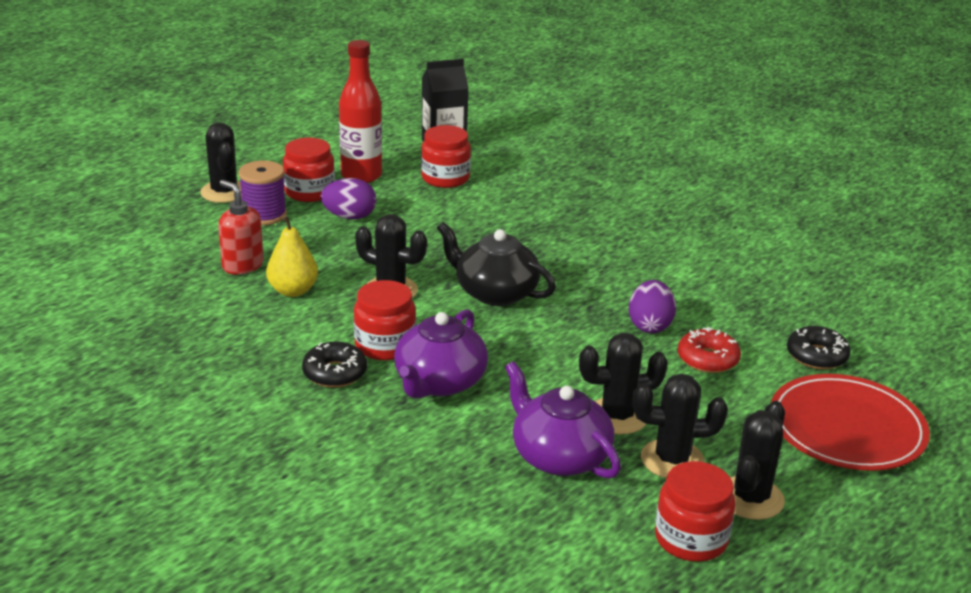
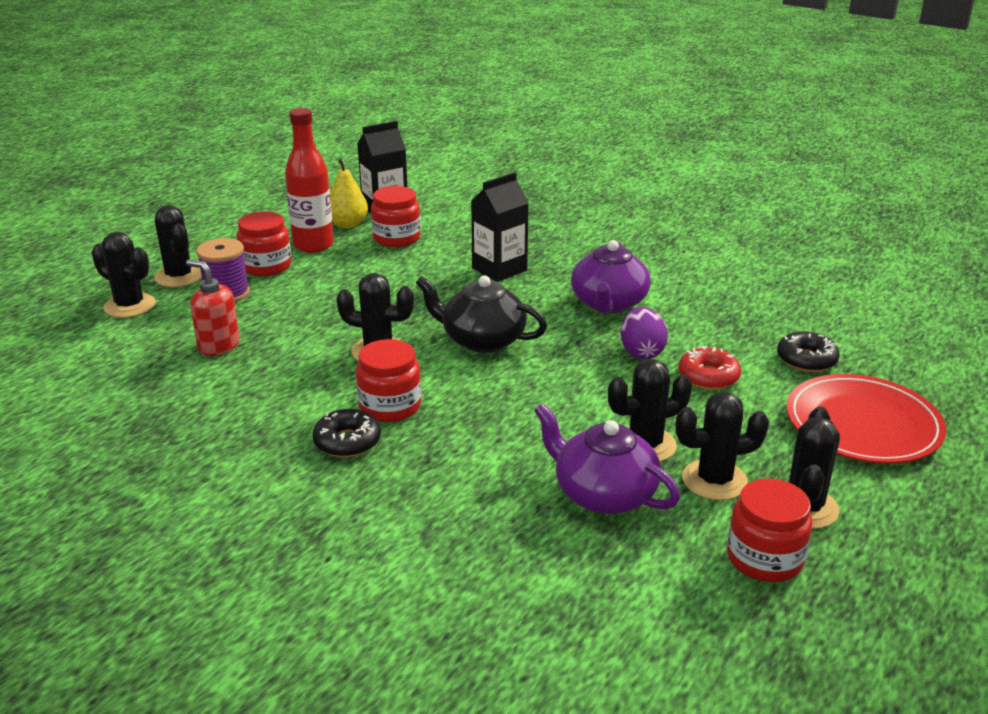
camera: 10 degrees left, 0 degrees up
yellow pear [266,215,318,297] -> yellow pear moved to [330,158,368,228]
purple egg [321,178,376,220] -> none
purple teapot [394,309,488,398] -> purple teapot moved to [571,240,650,313]
none -> black cactus [92,232,156,318]
none -> black carton [471,172,529,282]

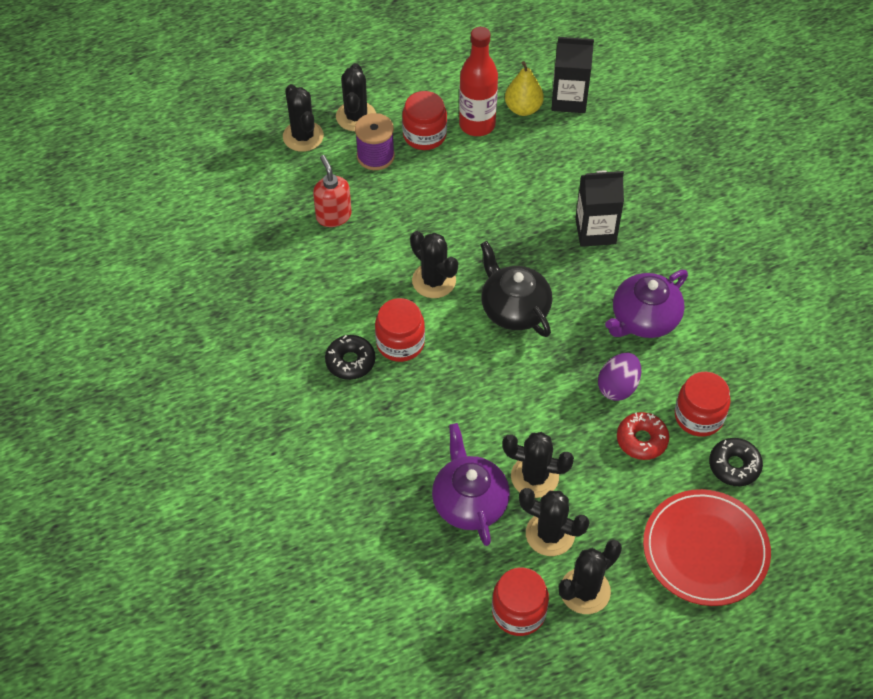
camera: 35 degrees right, 25 degrees up
red jar [371,186,421,247] -> red jar moved to [675,372,731,437]

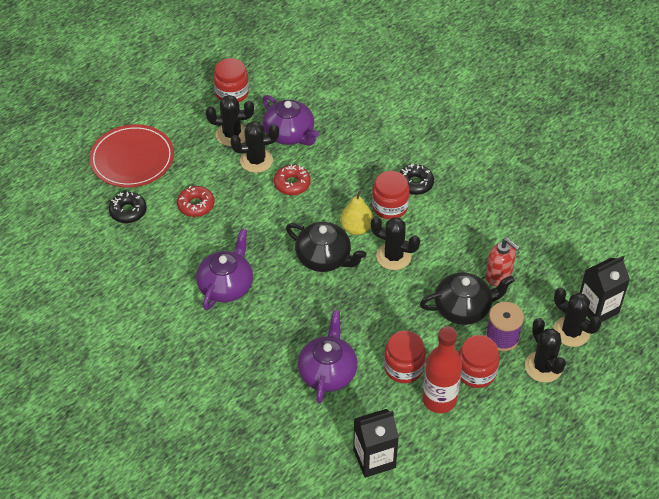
camera: 155 degrees right, 5 degrees down
yellow pear [505,61,544,116] -> yellow pear moved to [340,190,373,235]
black cactus [559,540,622,614] -> none
black carton [575,171,624,247] -> black carton moved to [580,256,630,322]
purple egg [598,353,641,401] -> none
red jar [675,372,731,437] -> red jar moved to [384,331,426,383]
none -> red donut [274,164,311,195]
none -> purple teapot [298,310,358,403]
none -> black teapot [420,272,514,325]

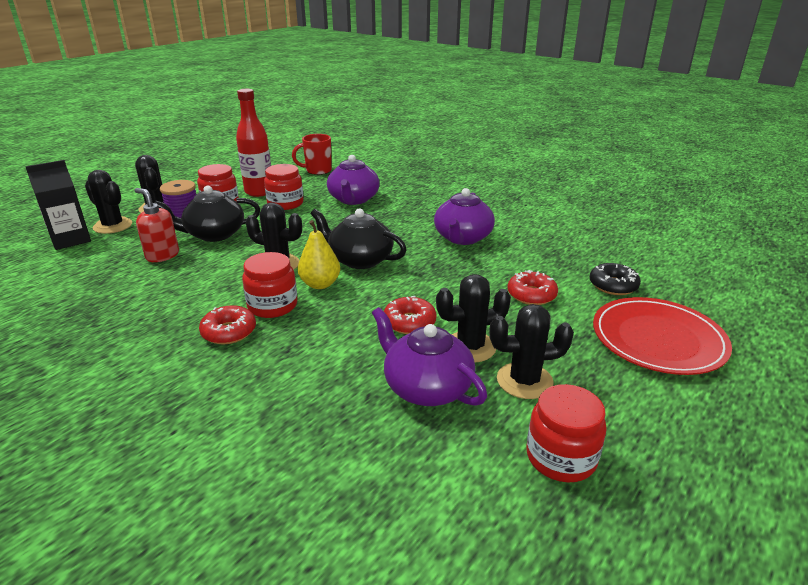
camera: 175 degrees right, 20 degrees down
black carton [353,409,399,478] -> red mug [292,134,332,175]
black donut [399,164,434,195] -> red donut [199,305,256,344]

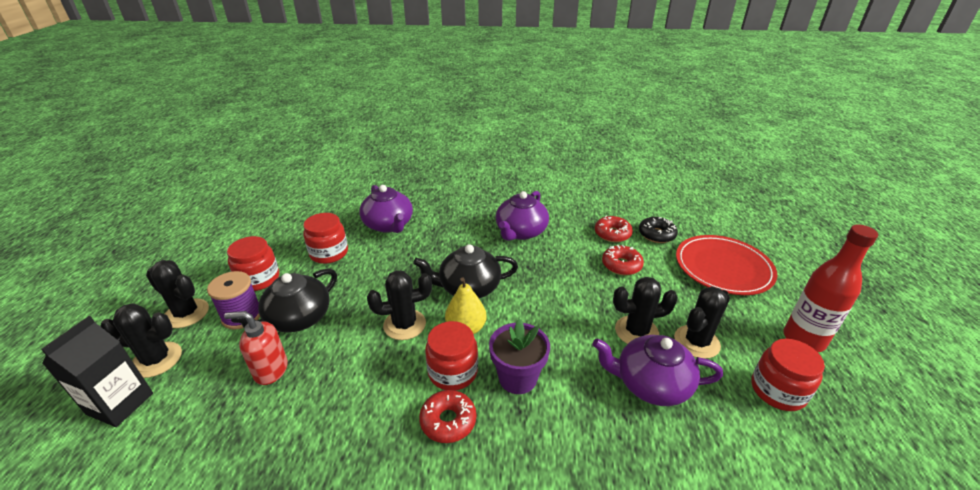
camera: 35 degrees left, 5 degrees up
red bottle [236,89,271,197] -> red bottle moved to [783,224,878,352]
red mug [292,134,332,175] -> none
red donut [384,296,437,334] -> red donut moved to [595,216,633,242]
purple teapot [434,188,495,245] -> purple teapot turned 45 degrees clockwise [496,191,549,241]
black cactus [436,274,511,362] -> black cactus turned 45 degrees clockwise [613,277,678,344]
none -> purple flower pot [489,318,550,394]

